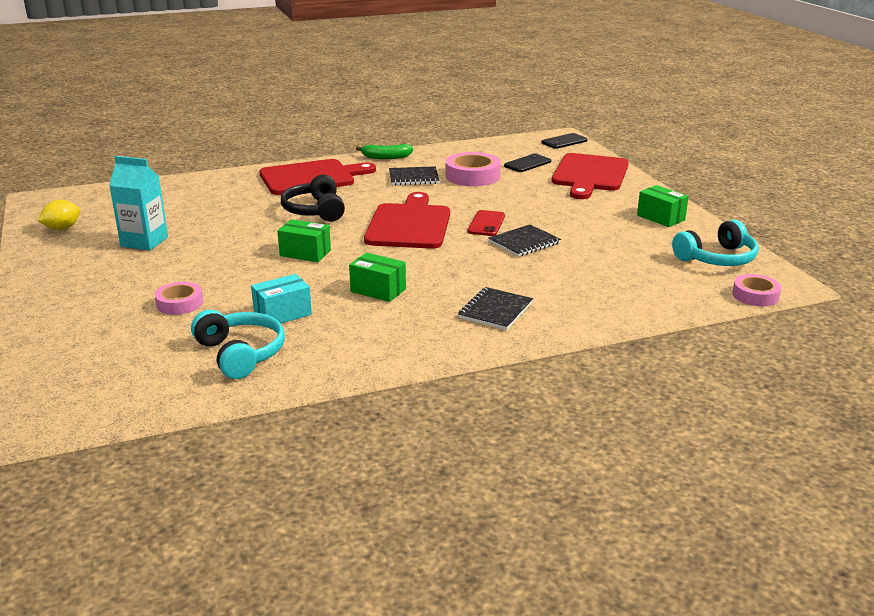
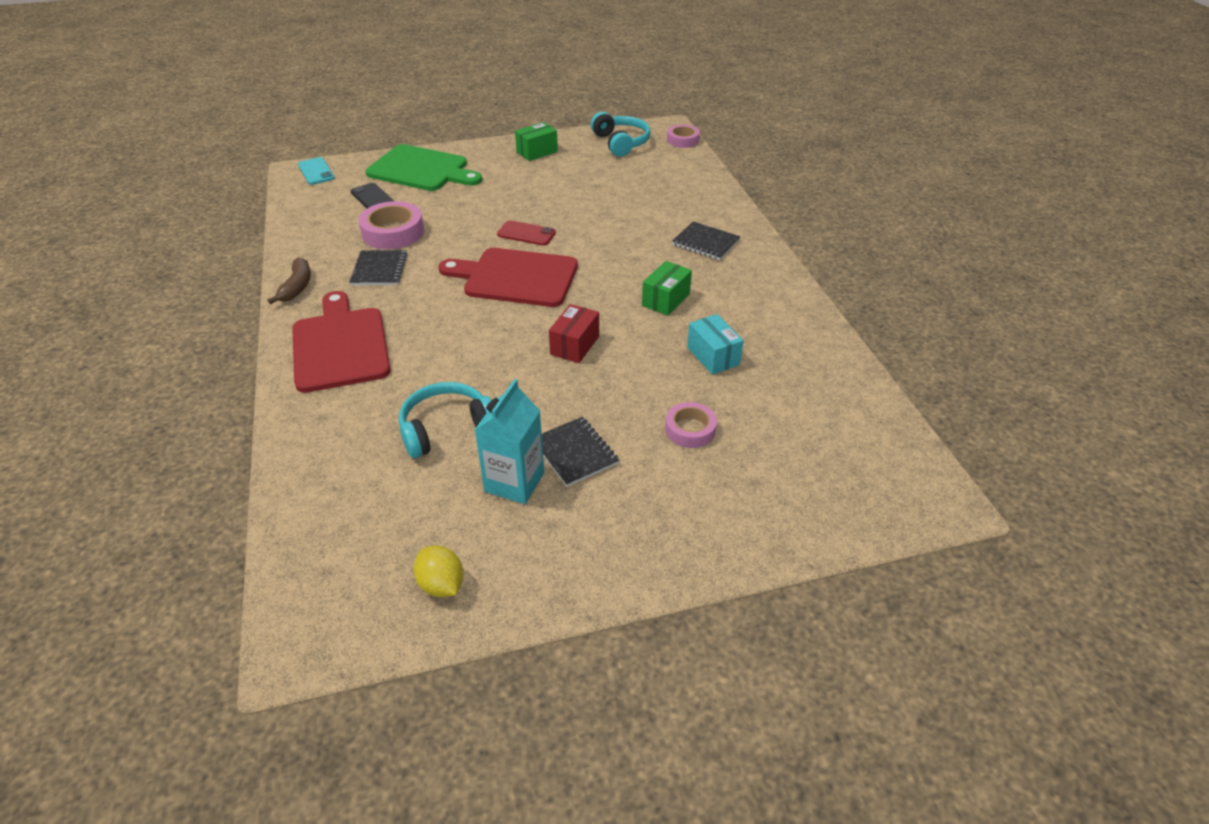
camera: 85 degrees left, 15 degrees up
turquoise headphones [191,310,285,379] -> turquoise headphones moved to [399,382,492,458]
green box [277,219,331,262] -> red box [549,304,599,363]
black headphones [281,174,345,222] -> none
green banana [356,144,413,159] -> brown banana [267,257,311,305]
black notebook [489,224,561,257] -> black notebook moved to [542,417,619,487]
black phone [541,133,587,149] -> turquoise phone [298,157,335,185]
red cutting board [552,153,629,199] -> green cutting board [366,144,482,191]

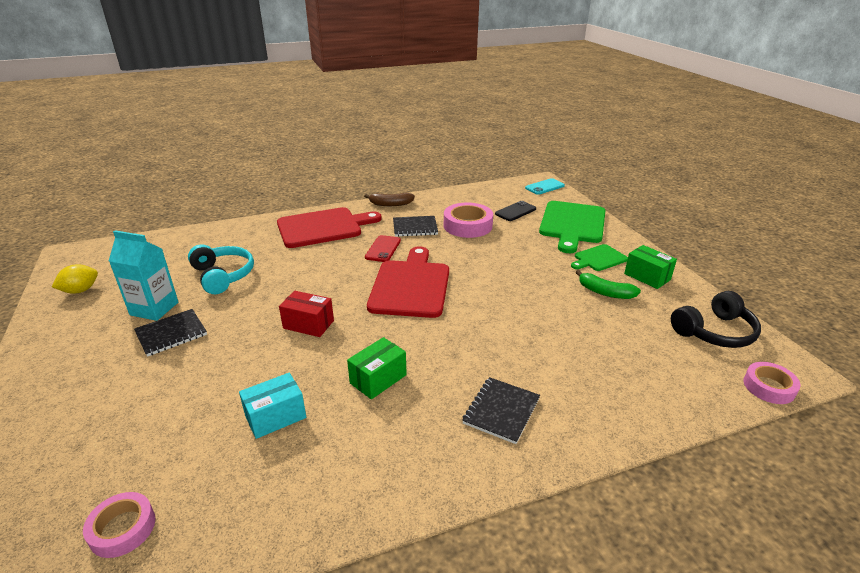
camera: 85 degrees right, 10 degrees down
red phone [497,220,556,246] -> red phone moved to [365,235,401,262]
turquoise headphones [591,112,651,157] -> black headphones [671,291,761,348]
green box [642,261,692,316] -> green box turned 75 degrees counterclockwise [347,337,407,399]
pink tape [665,402,717,448] -> pink tape moved to [83,492,155,558]
none -> green cutting board [571,244,628,271]
none -> green banana [576,270,641,299]

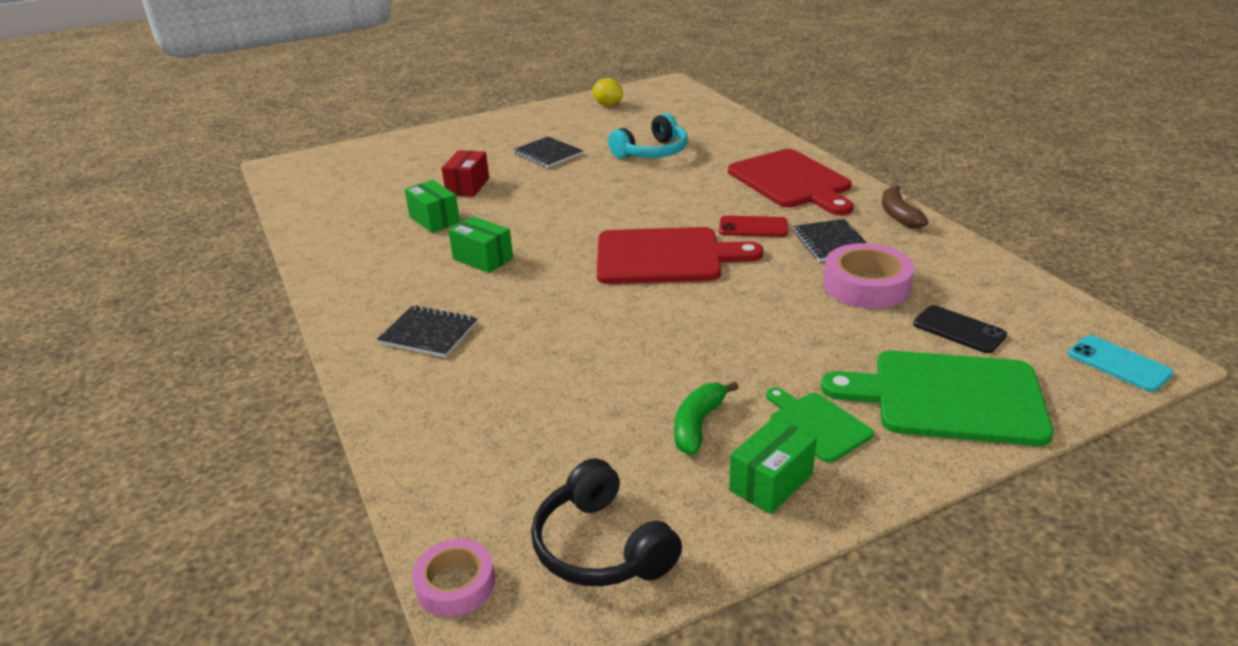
camera: 85 degrees right, 0 degrees up
pink tape [83,492,155,558] -> none
turquoise carton [109,230,178,321] -> none
turquoise box [239,373,306,439] -> green box [404,180,460,233]
red box [279,291,334,337] -> red box moved to [442,150,489,197]

